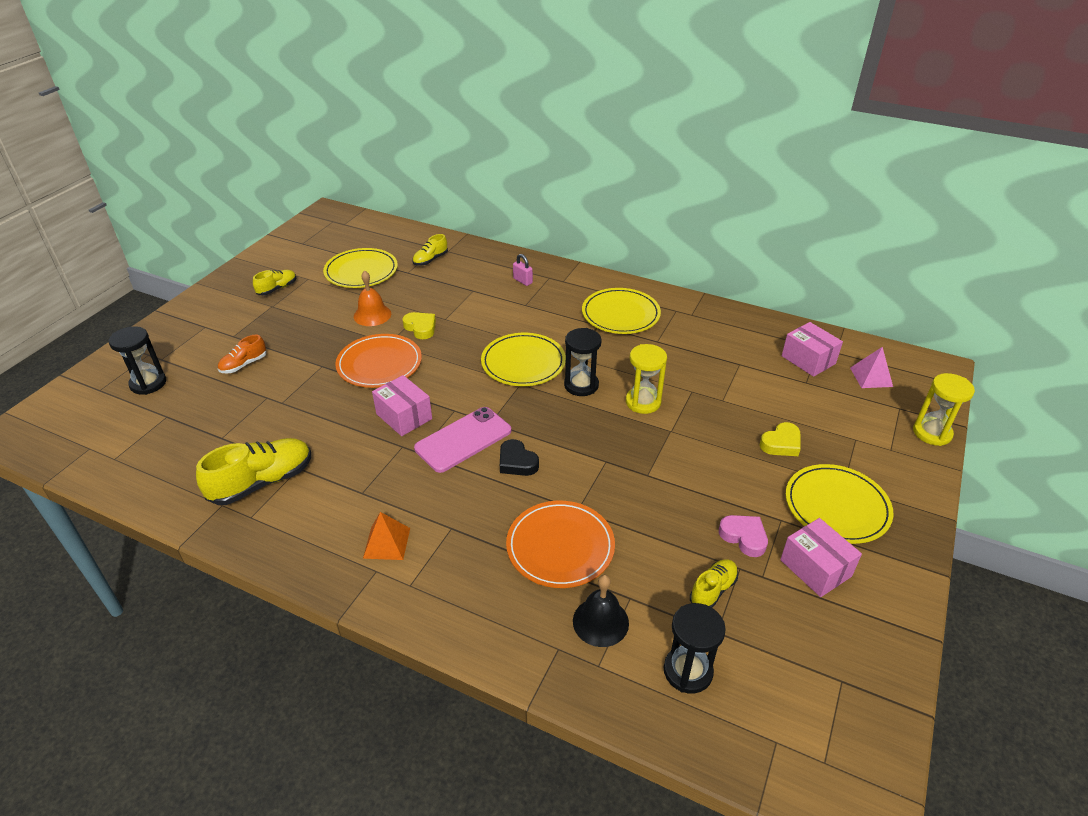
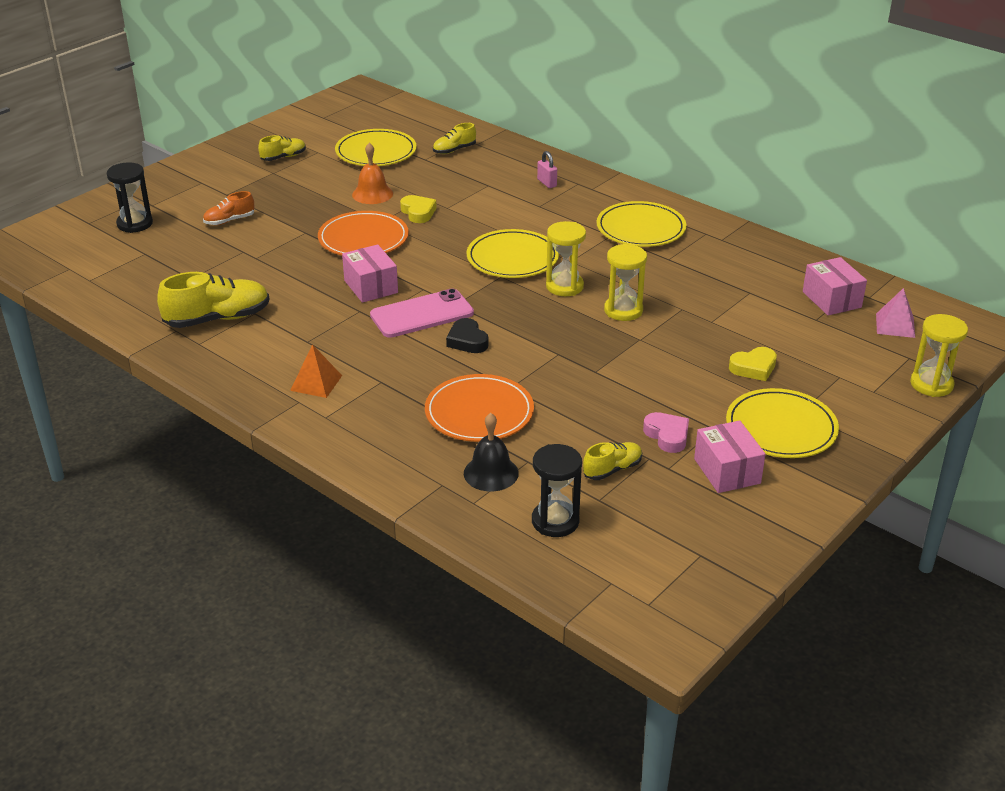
camera: 15 degrees right, 5 degrees down
black hourglass [564,328,602,396] -> yellow hourglass [546,221,586,296]

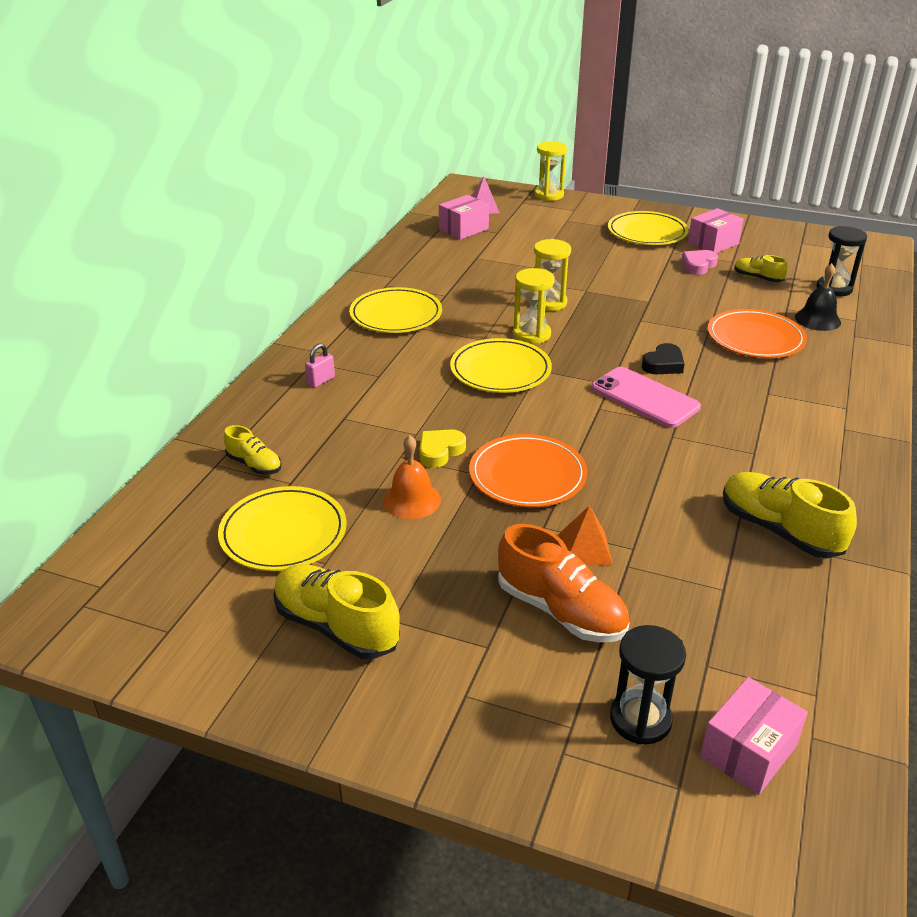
camera: 110 degrees left, 0 degrees up
orange shoe [203,191,255,225] -> orange shoe [498,524,630,642], size x1.80
yellow shoe [258,135,306,161] -> yellow shoe [273,564,400,659], size x1.80
orange pyramid [290,344,342,398] -> orange pyramid moved to [558,505,613,566]
pink box [342,244,398,303] -> pink box moved to [700,677,808,795]
yellow heart [729,347,777,381] -> none

